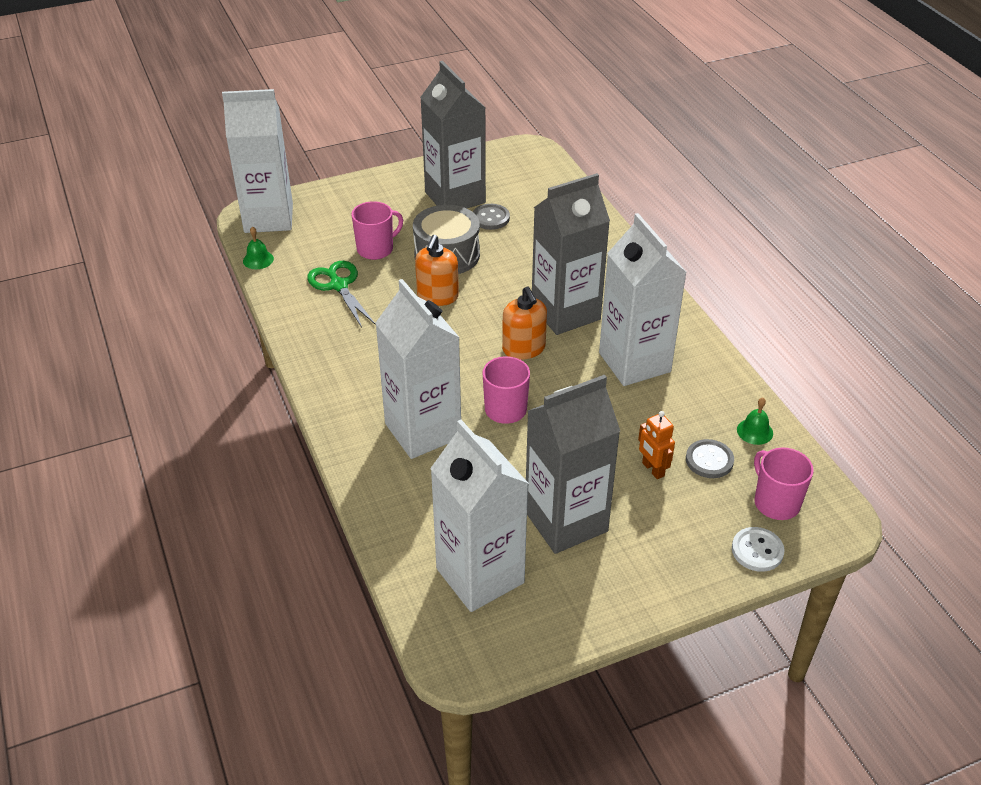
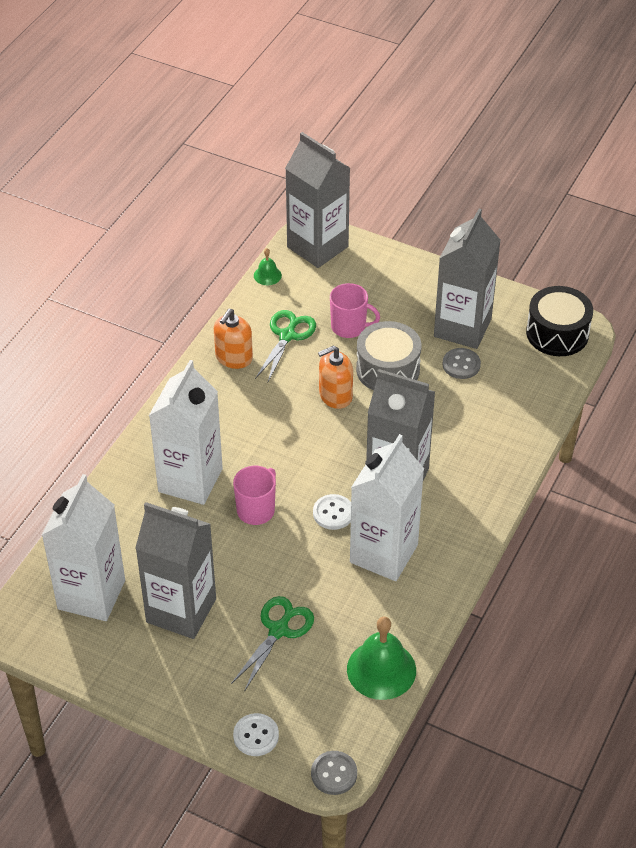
camera: 50 degrees right, 5 degrees up
white carton [222,89,293,233] -> grey carton [285,132,350,268]
orange soap dispenser [502,287,547,360] -> orange soap dispenser moved to [214,309,253,369]
orange robot [638,411,675,479] -> green scissors [231,596,314,692]
grey button [686,439,734,478] -> grey button moved to [311,751,357,795]
green bell [737,397,773,445] -> green bell [347,616,416,700], size x2.03
pink mug [754,447,814,520] -> none
none -> white button [313,494,351,530]
none -> black drum [526,286,593,356]

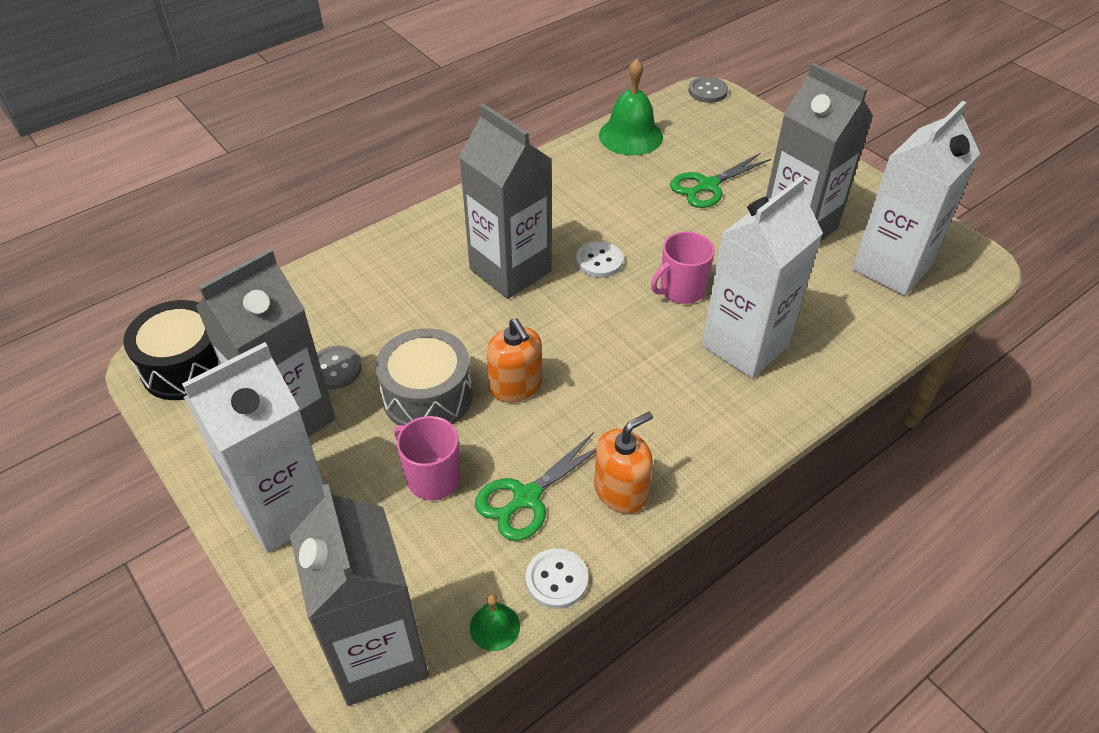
camera: 155 degrees left, 0 degrees up
white button [233,713,279,756] -> white button moved to [526,548,588,609]
orange soap dispenser [318,345,353,409] -> orange soap dispenser turned 60 degrees clockwise [487,318,542,403]
white carton [350,434,424,581] -> white carton moved to [182,342,325,553]

